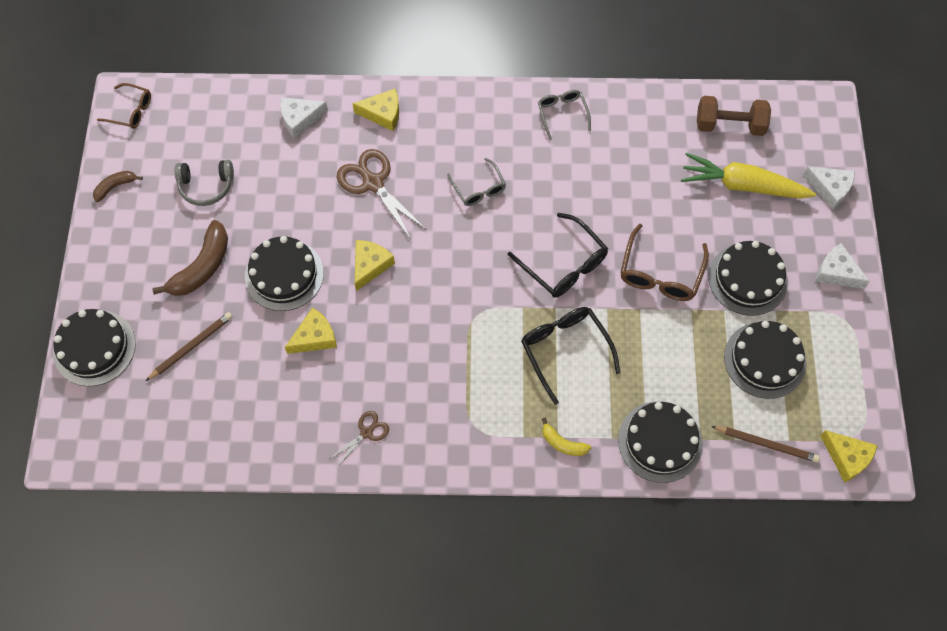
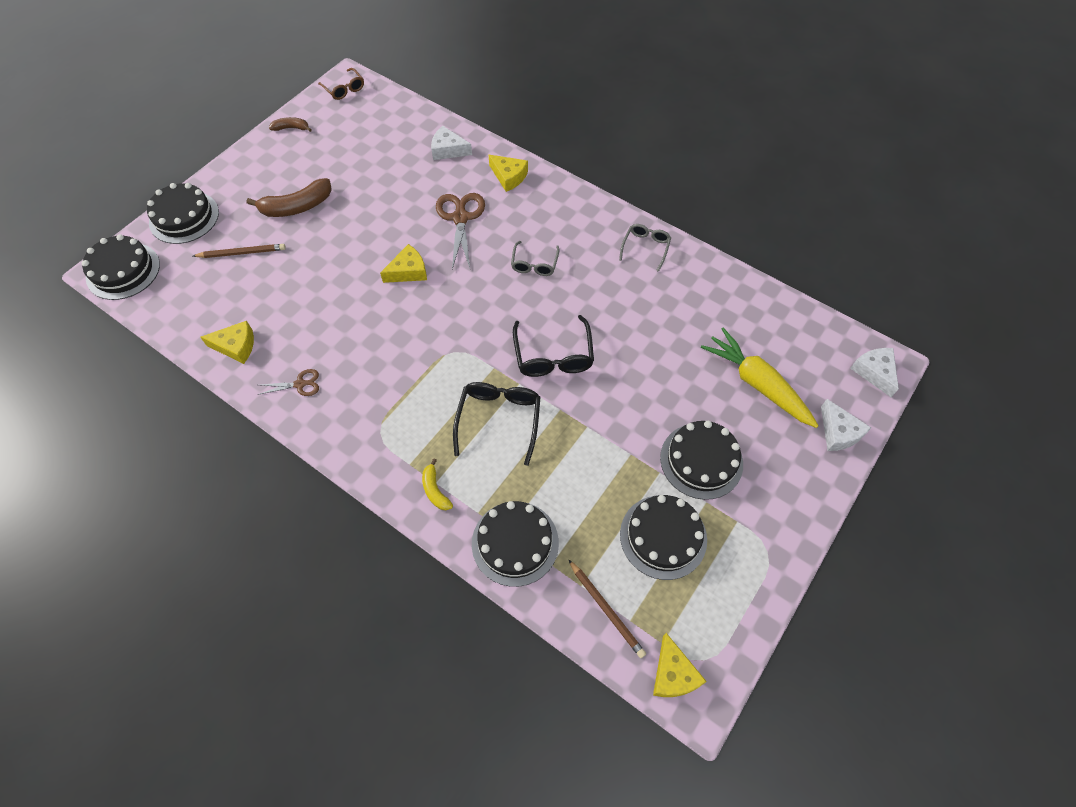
camera: 35 degrees right, 5 degrees down
grey headphones [175,160,234,206] -> none
black cake [245,236,324,311] -> black cake moved to [82,234,160,300]
yellow cheese [285,307,337,354] -> yellow cheese moved to [200,321,254,364]
brown glasses [620,224,709,301] -> none
brown dumbbell [697,96,771,136] -> none
white cheese [816,243,870,289] -> white cheese moved to [850,348,899,397]

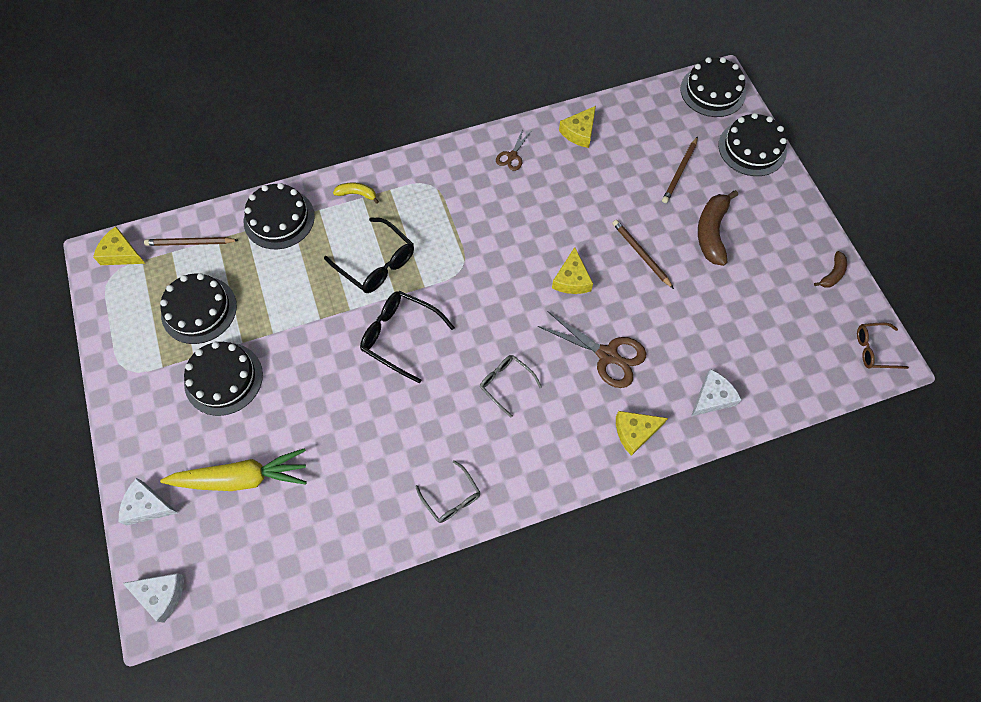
camera: 125 degrees right, 5 degrees up
none -> brown pencil [612,220,674,289]

